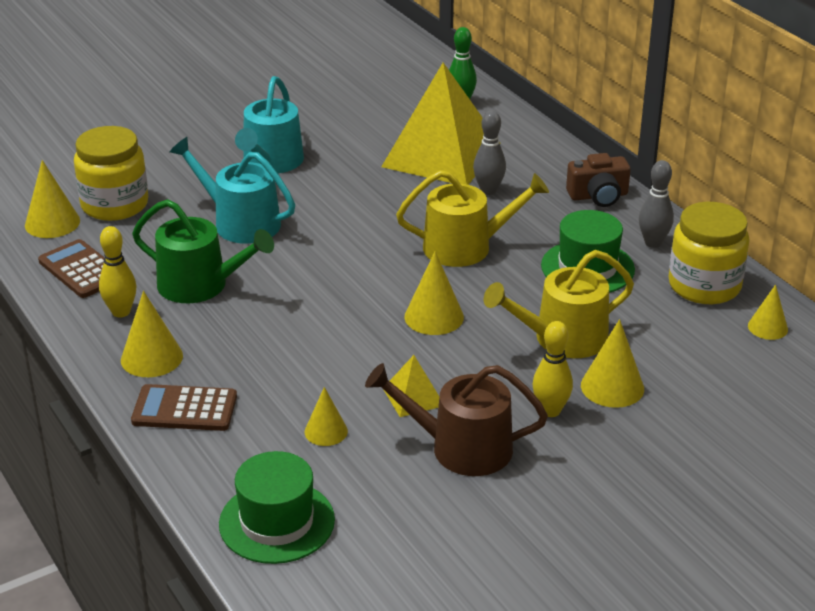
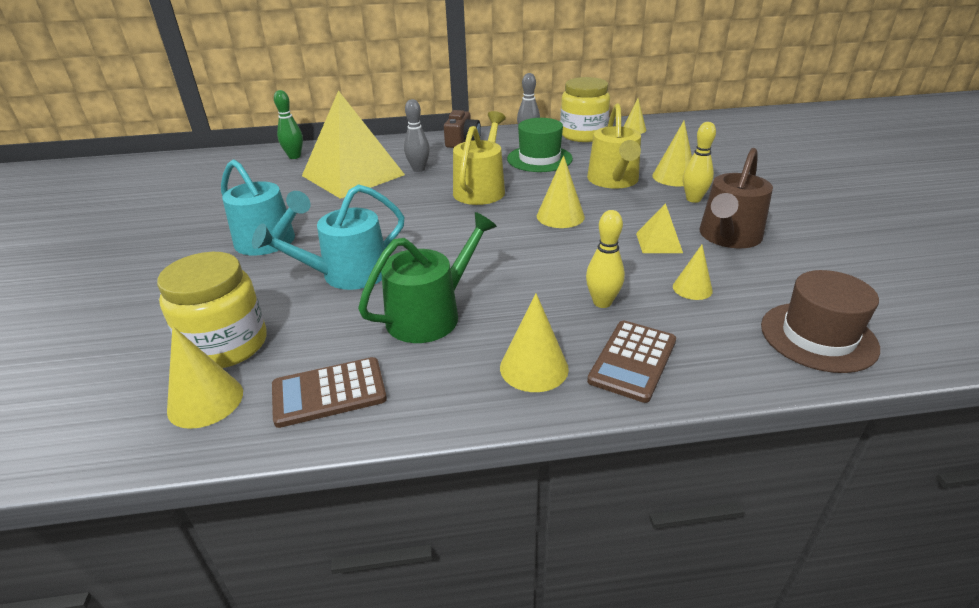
camera: 65 degrees left, 0 degrees up
yellow bowling pin [99,226,136,318] -> yellow bowling pin moved to [586,210,625,308]
green hat [219,451,335,564] -> brown hat [761,270,880,373]

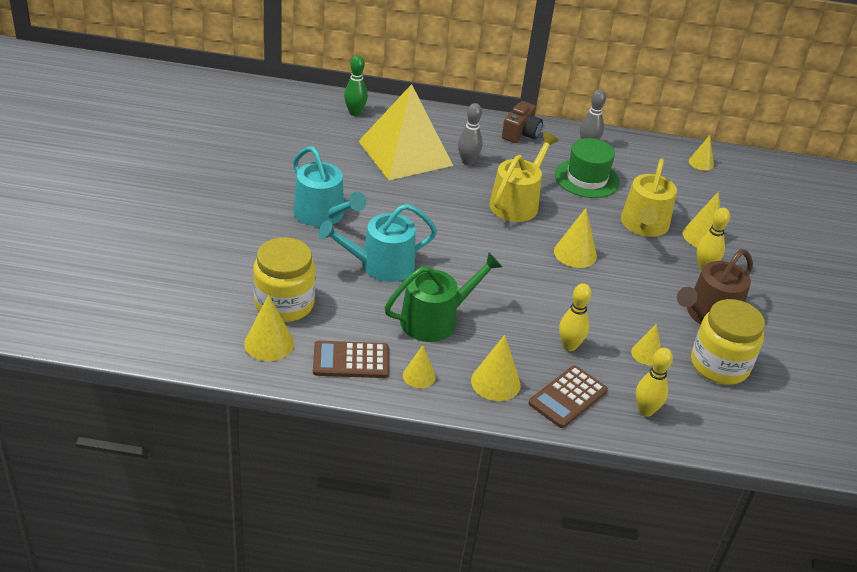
camera: 10 degrees right, 5 degrees up
yellow jar [560,77,610,142] -> yellow jar moved to [691,299,765,385]
yellow pyramid [636,203,683,253] -> none
brown hat [761,270,880,373] -> none
none -> yellow cone [403,345,436,388]
none -> yellow bowling pin [636,348,673,417]

